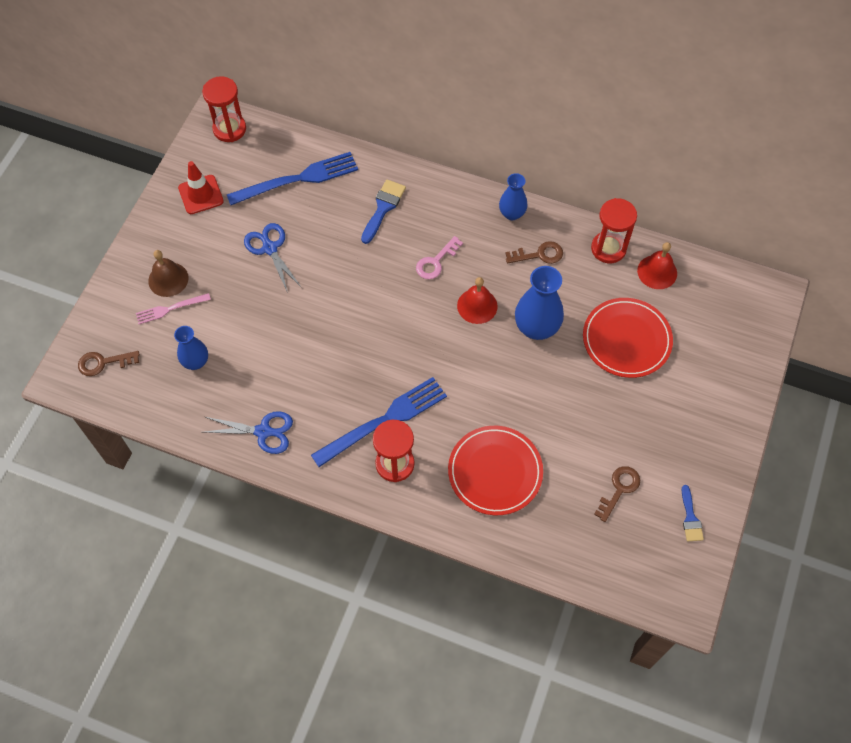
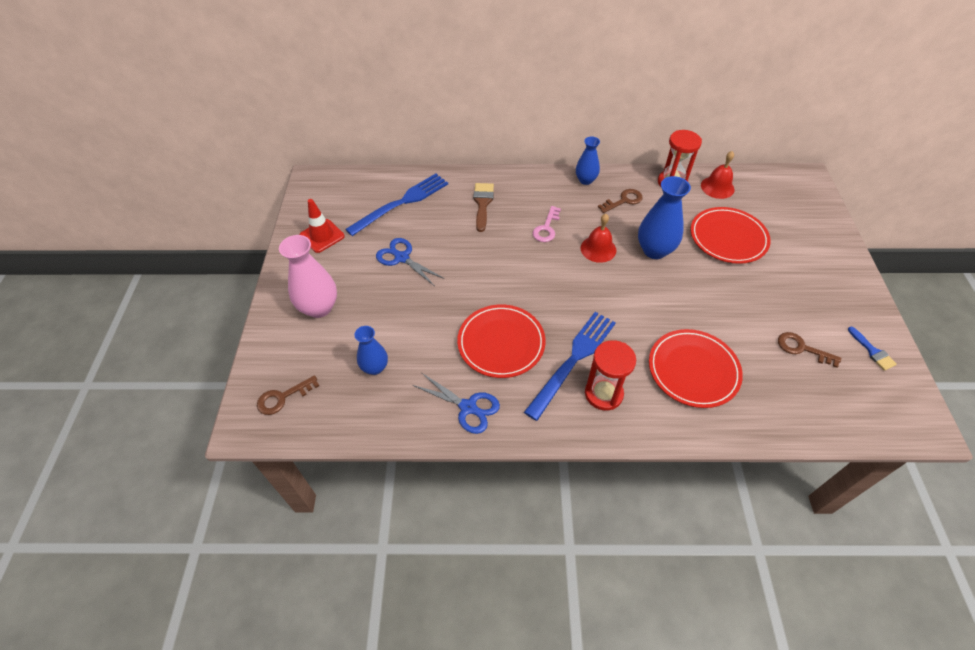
camera: 20 degrees left, 10 degrees down
pink fork [136,293,211,324] -> none
brown bell [148,250,189,297] -> pink vase [279,235,337,318]
red hourglass [202,76,246,142] -> none
blue scissors [205,411,293,454] -> blue scissors turned 45 degrees clockwise [413,373,500,434]
blue brush [361,179,406,244] -> brown brush [473,183,494,232]
brown key [594,466,640,522] -> brown key turned 75 degrees counterclockwise [778,332,841,368]
none -> red plate [457,304,546,378]

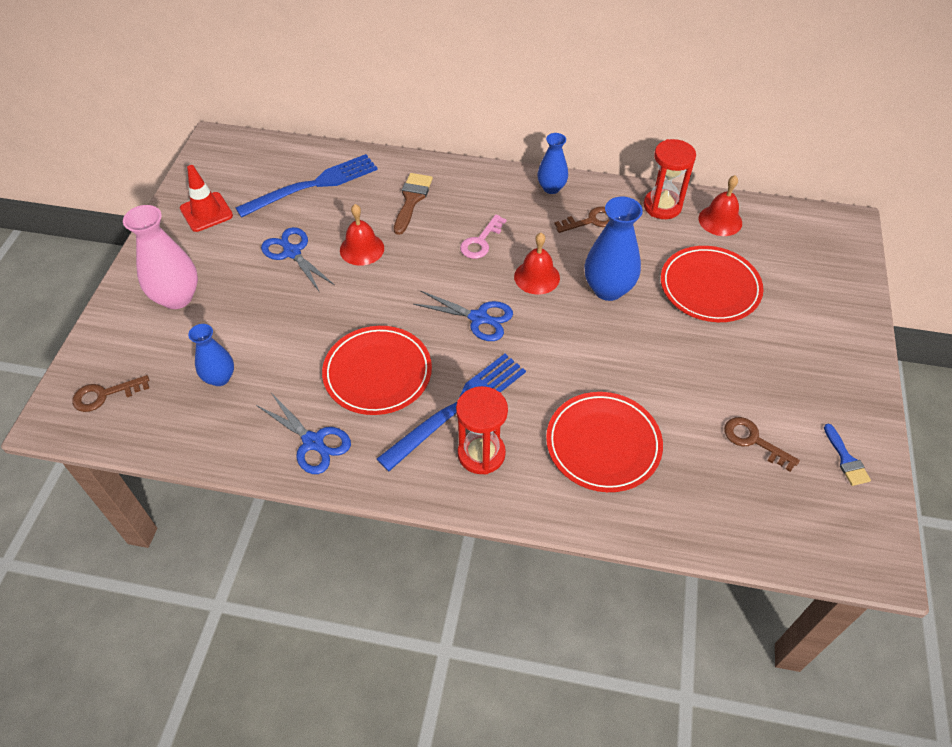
camera: 10 degrees right, 0 degrees up
none -> red bell [340,204,384,266]
none -> blue scissors [413,290,513,341]

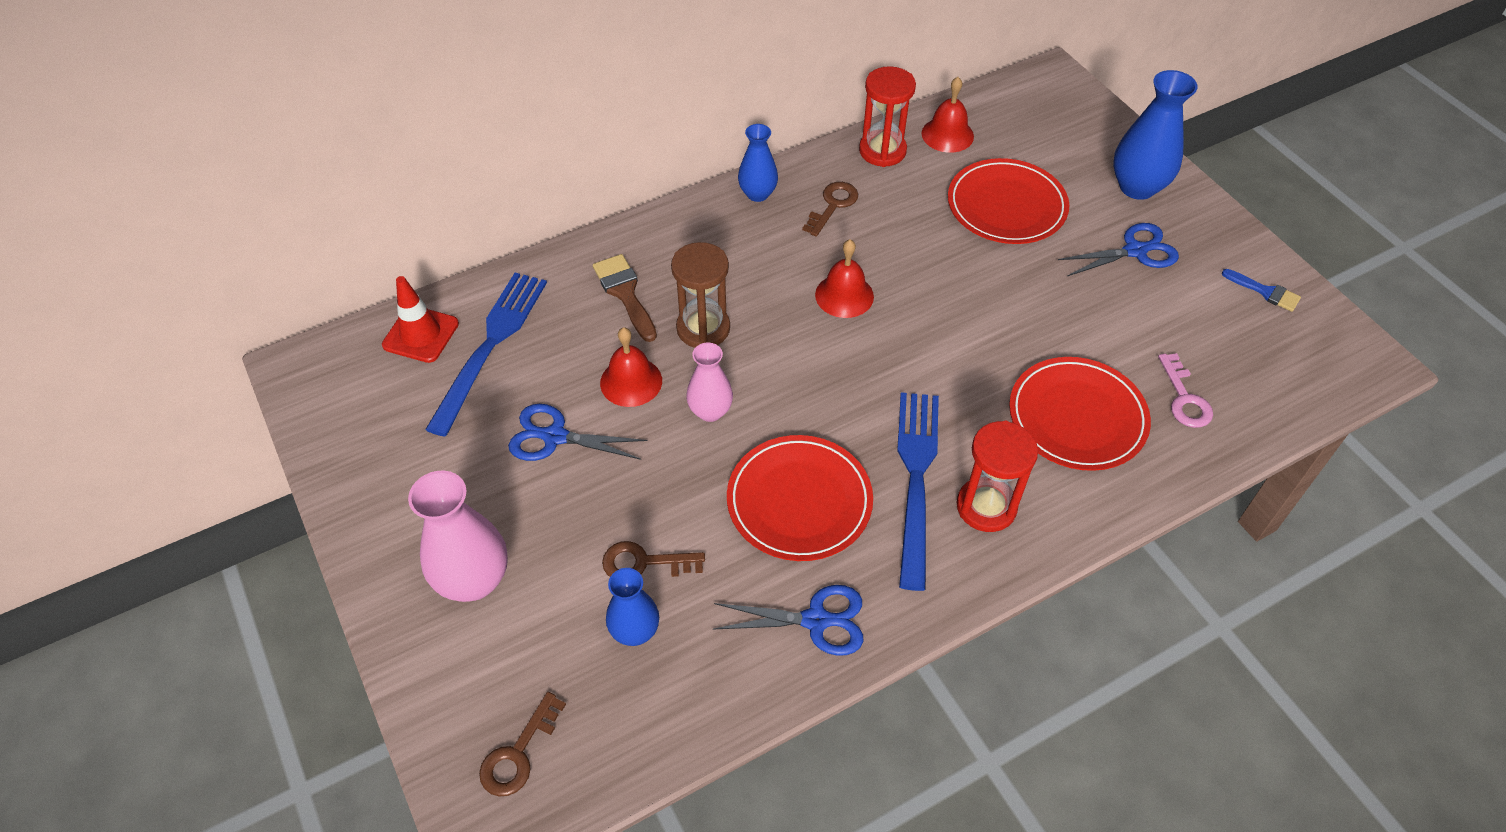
camera: 40 degrees left, 0 degrees up
red traffic cone [180,165,233,232] -> red traffic cone moved to [382,276,459,363]
blue scissors [413,290,513,341] -> blue scissors moved to [1058,223,1179,276]
pink key [460,215,507,259] -> pink key moved to [1158,353,1213,428]
blue vase [584,197,643,301] -> blue vase moved to [1113,70,1198,200]
brown key [724,417,800,472] -> brown key moved to [602,541,705,577]
none -> brown hourglass [671,242,730,348]
none -> pink vase [686,343,733,422]

